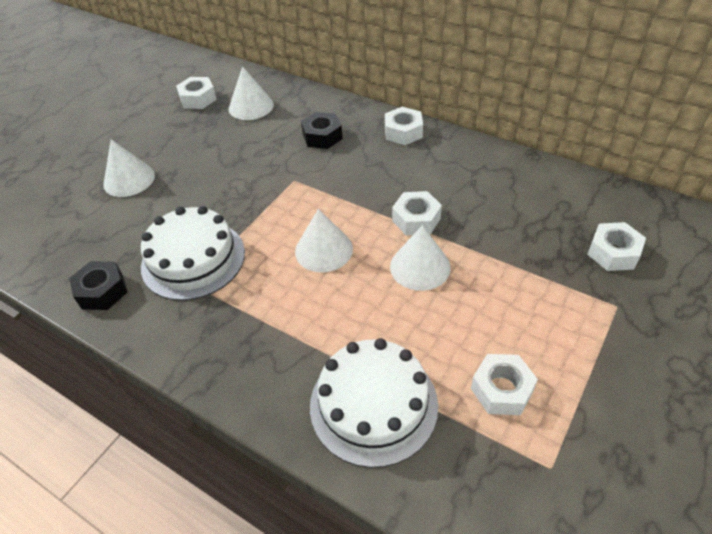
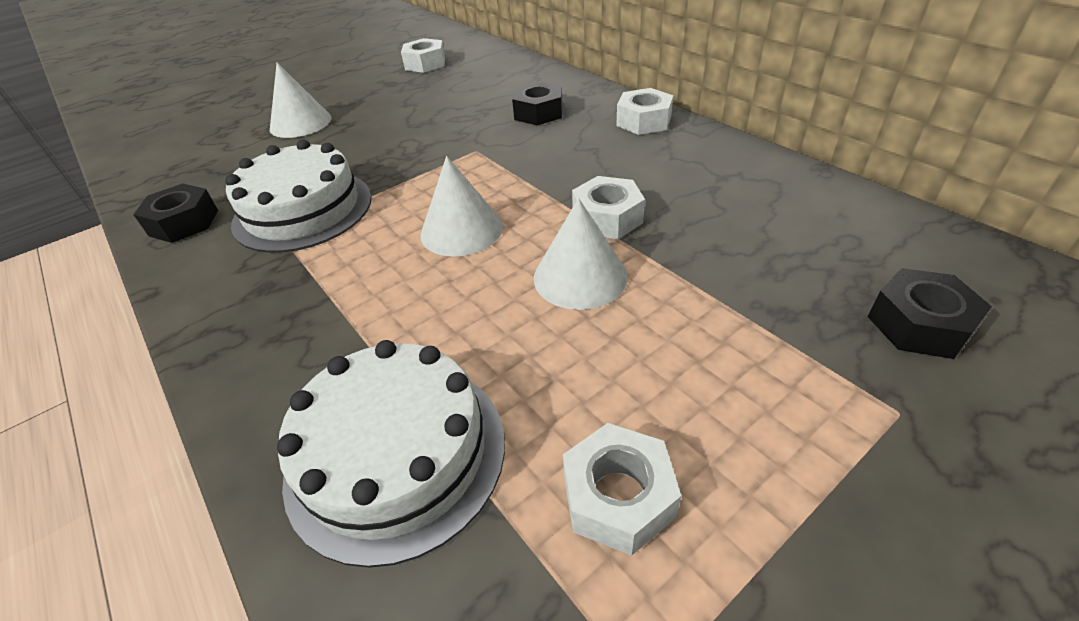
camera: 20 degrees right, 5 degrees down
white cone [229,66,274,120] -> none
white nut [587,222,646,271] -> black nut [868,268,992,359]

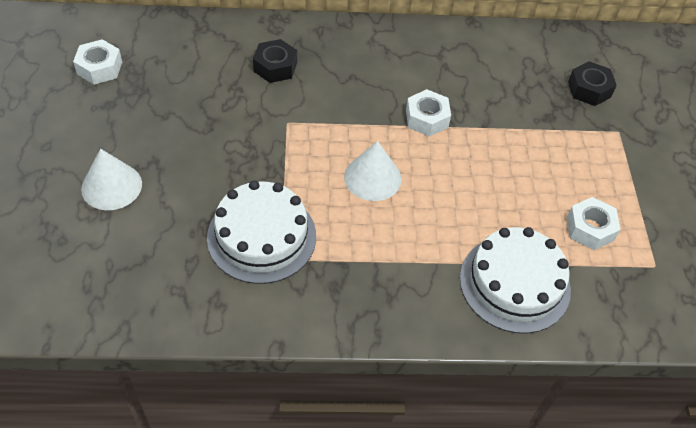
camera: 60 degrees left, 10 degrees up
black nut [133,183,218,243] -> none
white cone [534,198,628,310] -> none
white nut [616,88,673,135] -> none

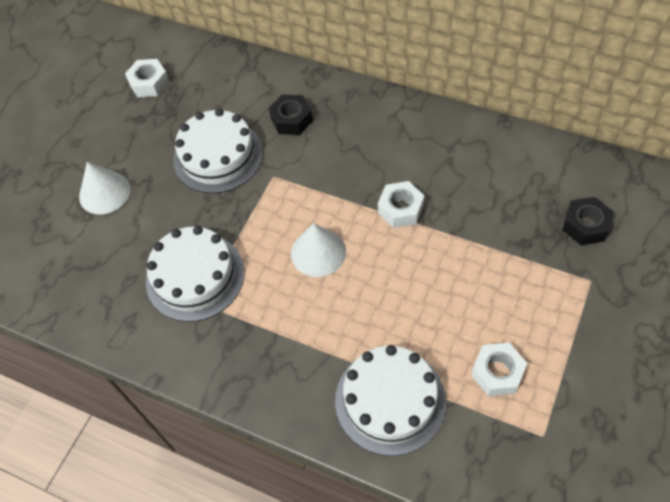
camera: 35 degrees right, 5 degrees up
none -> white cake [173,108,263,194]

